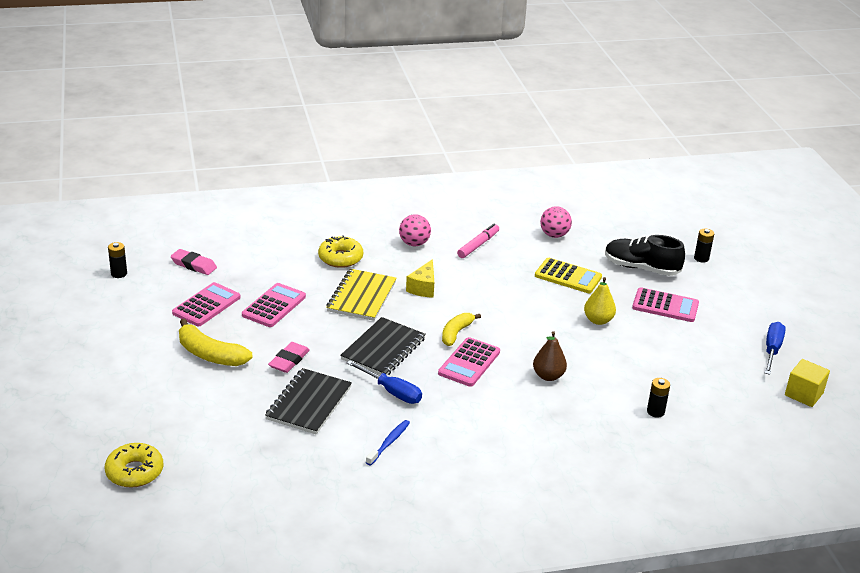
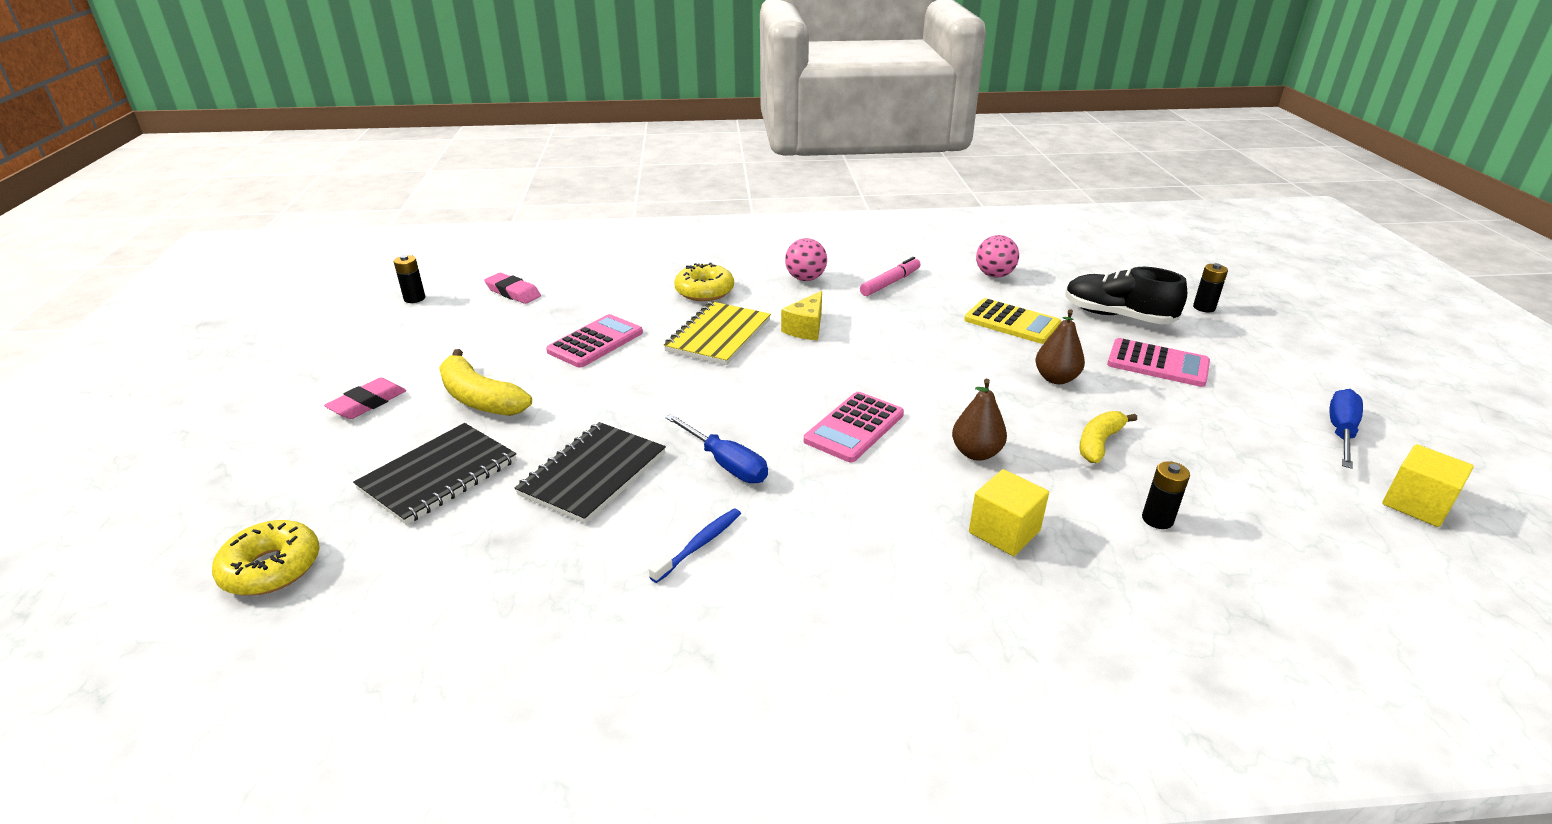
camera: 10 degrees right, 0 degrees up
pink calculator [172,282,241,326] -> none
pink eraser [268,342,310,373] -> pink eraser moved to [324,378,406,419]
black notebook [340,317,426,375] -> black notebook moved to [353,423,516,525]
yellow banana [442,313,481,346] -> yellow banana moved to [1079,411,1137,463]
yellow pear [584,277,616,325] -> brown pear [1035,309,1085,384]
none -> yellow cube [969,469,1049,556]

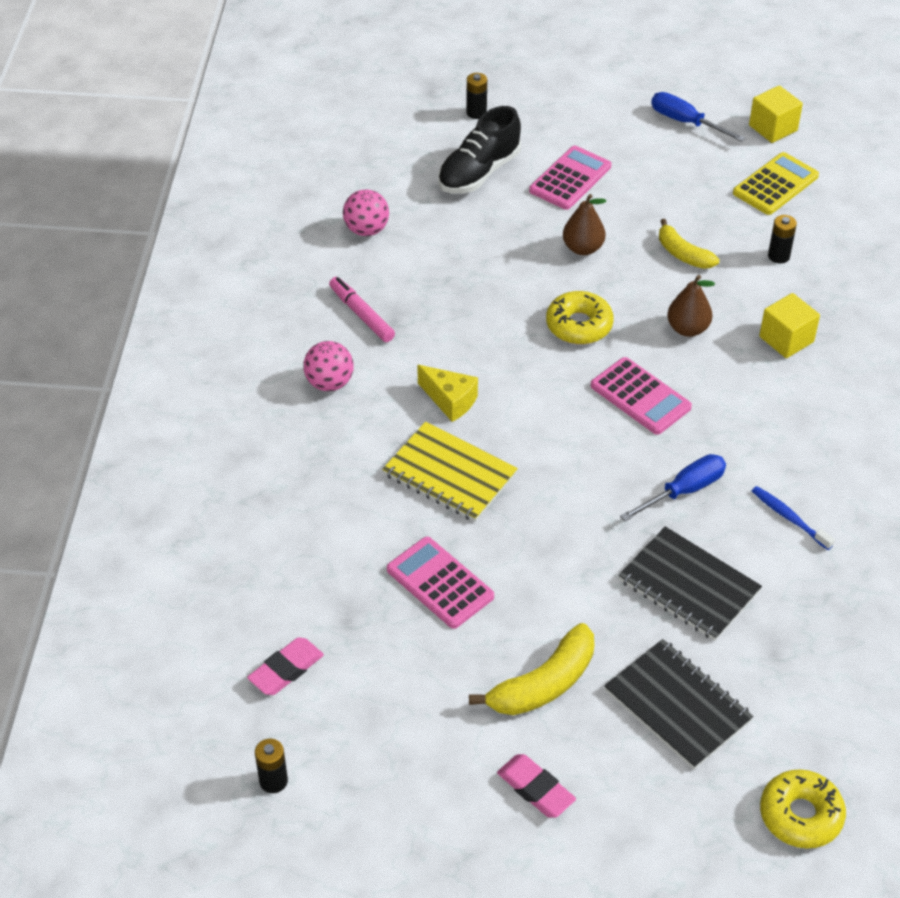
camera: 80 degrees left, 15 degrees up
yellow donut [674,262,734,301] -> yellow donut moved to [546,291,614,344]
yellow calculator [964,298,1061,344] -> yellow calculator moved to [733,152,819,215]

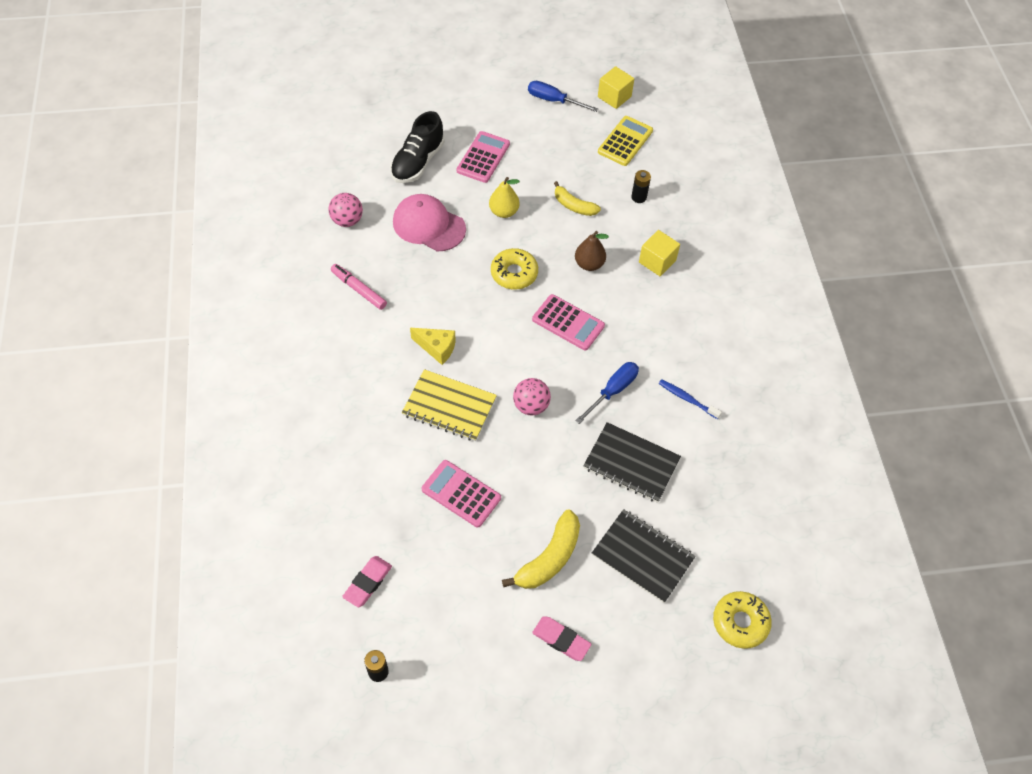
camera: 15 degrees left, 10 degrees up
pink ball [303,341,353,391] -> pink ball moved to [513,378,551,415]
black battery [466,73,487,119] -> none
brown pear [563,194,606,255] -> yellow pear [489,177,520,218]
none -> pink cap [393,194,466,251]

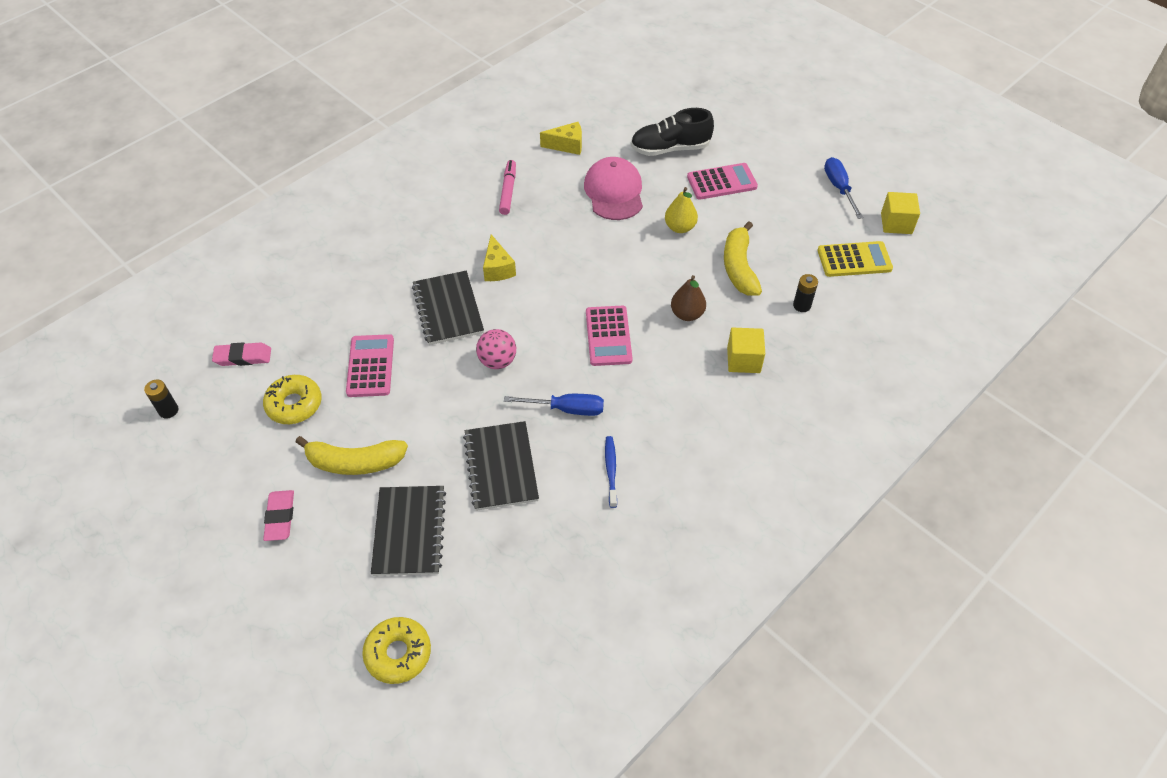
camera: 55 degrees right, 5 degrees down
pink ball [329,193,363,227] -> yellow cheese [540,122,582,155]
yellow notebook [402,369,497,441] -> black notebook [412,271,484,345]
yellow donut [491,248,538,290] -> yellow donut moved to [263,375,322,424]
yellow banana [554,181,601,216] -> yellow banana [724,221,762,296], size x1.52

